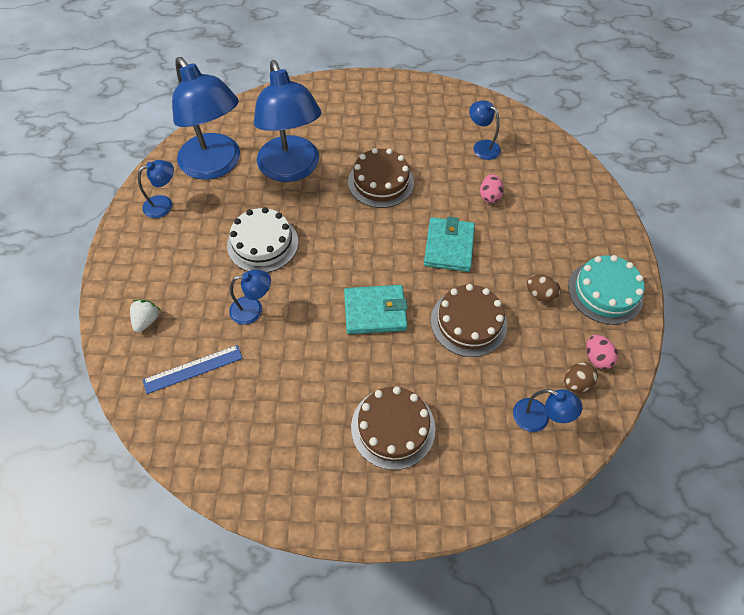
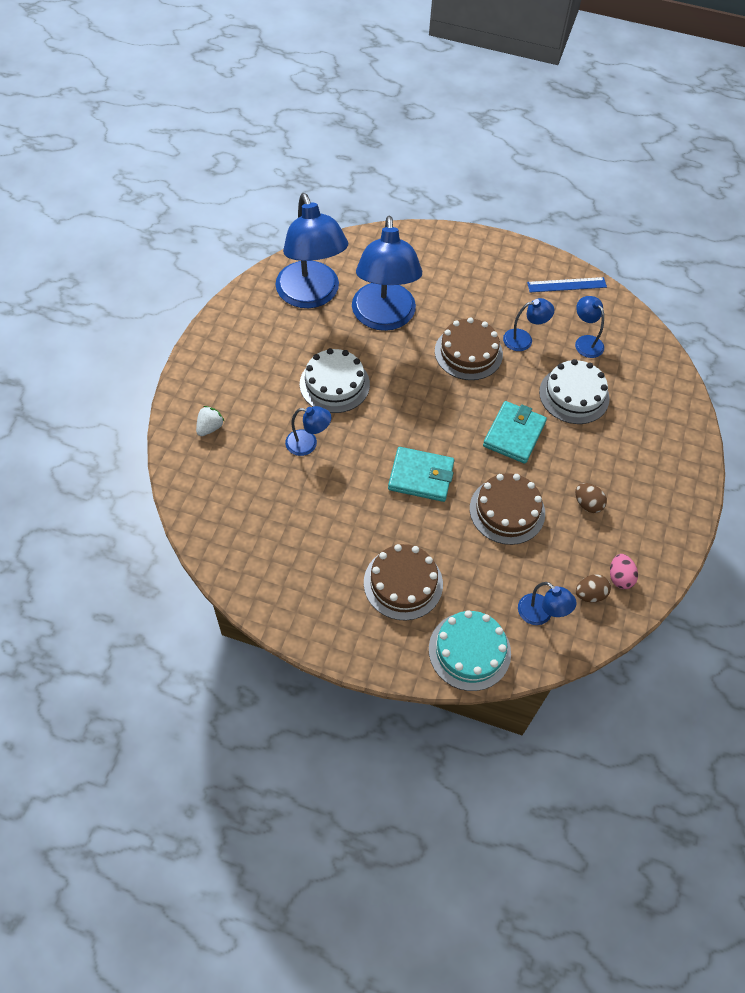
camera: 15 degrees right, 0 degrees up
blue lamp [138,160,174,218] -> blue lamp moved to [503,298,554,351]
blue ruler [143,345,243,394] -> blue ruler moved to [527,277,607,292]
pink egg [480,174,504,203] -> white cake [539,359,610,424]
turquoise cake [568,255,645,325] -> turquoise cake moved to [429,610,511,691]

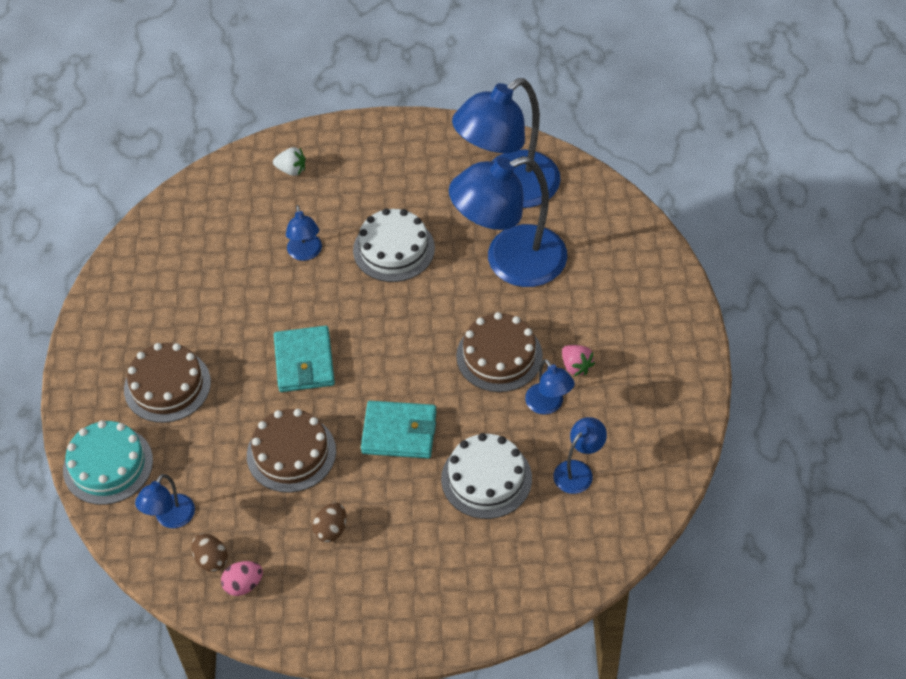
camera: 75 degrees right, 5 degrees down
blue ruler [527,277,607,292] -> none
none -> pink strawberry [562,345,595,376]

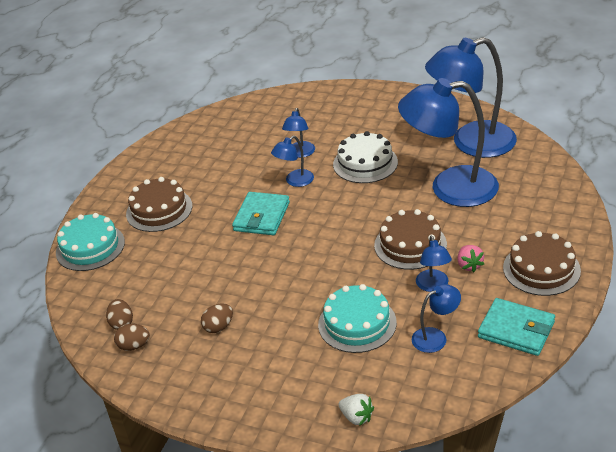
camera: 25 degrees right, 15 degrees down
blue lamp [135,474,195,528] -> blue lamp moved to [271,136,314,187]
pink egg [221,561,263,596] -> brown egg [114,324,150,351]
brown cake [247,409,336,493] -> brown cake moved to [503,231,581,296]
white strawberry [273,147,306,176] -> white strawberry moved to [339,394,374,426]
turquoise wallet [361,401,437,458] -> turquoise wallet moved to [478,298,555,356]
white cake [441,433,532,519] -> turquoise cake [318,284,397,353]

